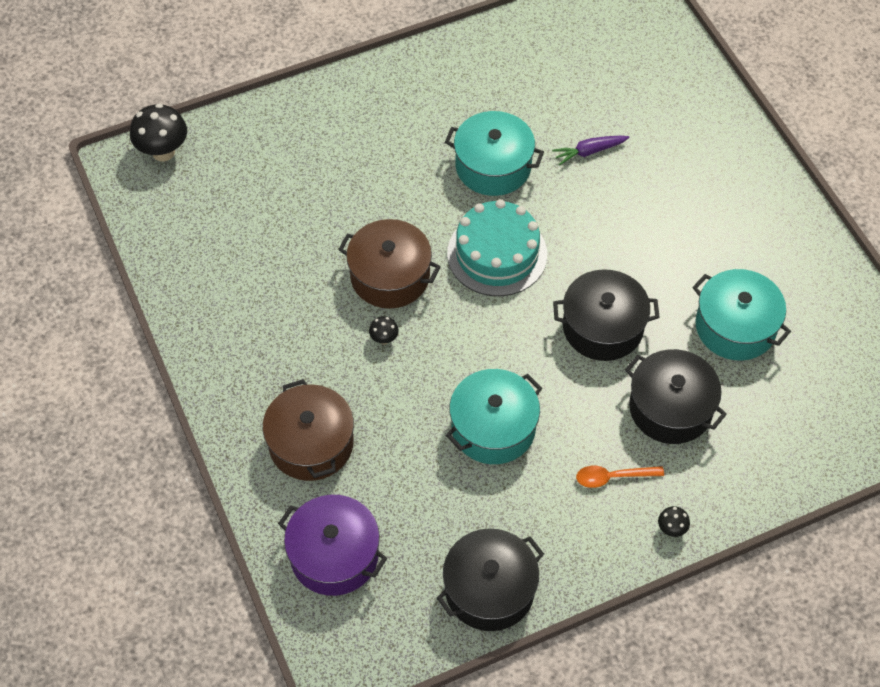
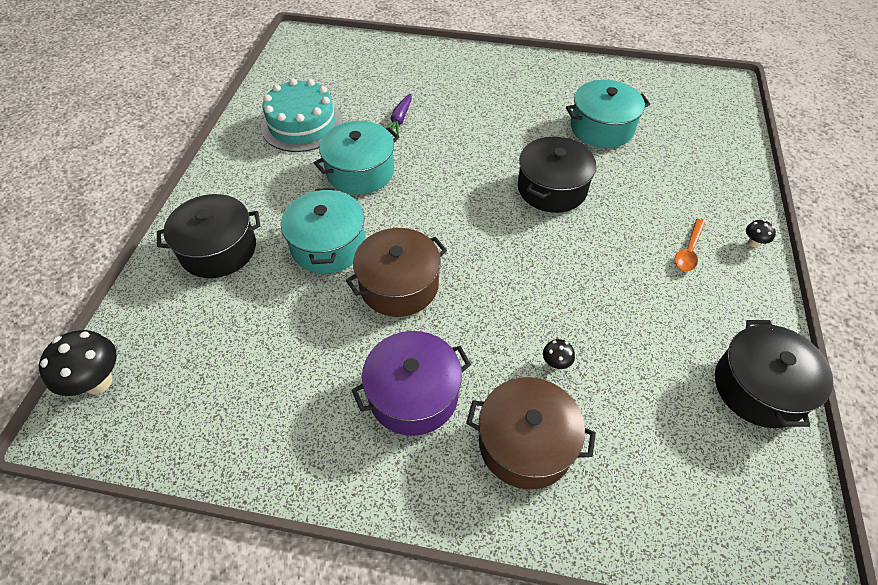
camera: 55 degrees left, 5 degrees down
purple pot [278,495,387,596] -> purple pot moved to [352,331,471,436]
black mushroom [369,316,399,344] -> black mushroom moved to [543,339,575,369]
turquoise pot [446,369,542,464] -> turquoise pot moved to [281,188,366,273]
turquoise cake [447,199,547,296] -> turquoise cake moved to [261,78,343,152]
black pot [625,349,727,444] -> black pot moved to [157,194,260,278]

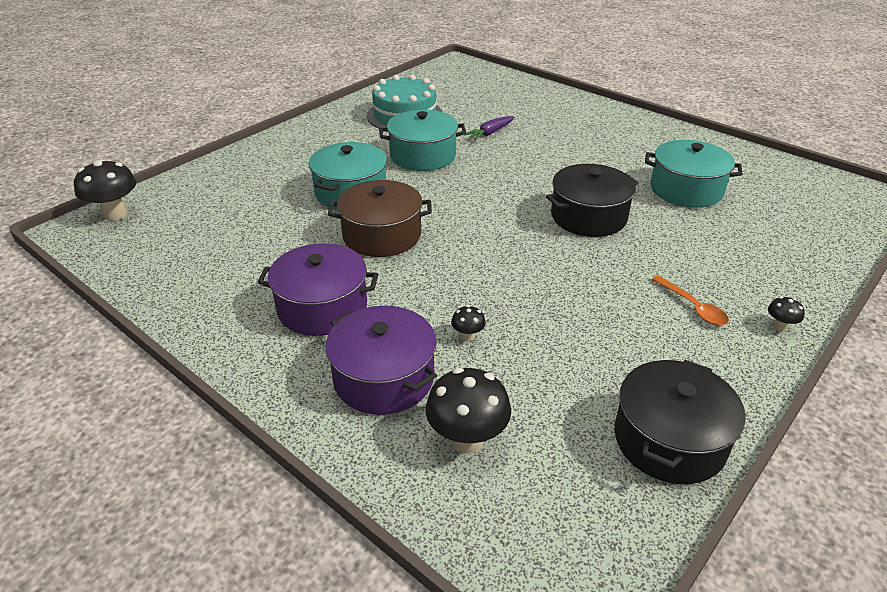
camera: 30 degrees right, 15 degrees down
black pot [157,194,260,278] -> none
brown pot [466,377,596,489] -> purple pot [325,306,437,415]
orange spoon [674,219,705,272] -> orange spoon turned 90 degrees counterclockwise [651,275,729,326]
none -> black mushroom [426,368,511,453]

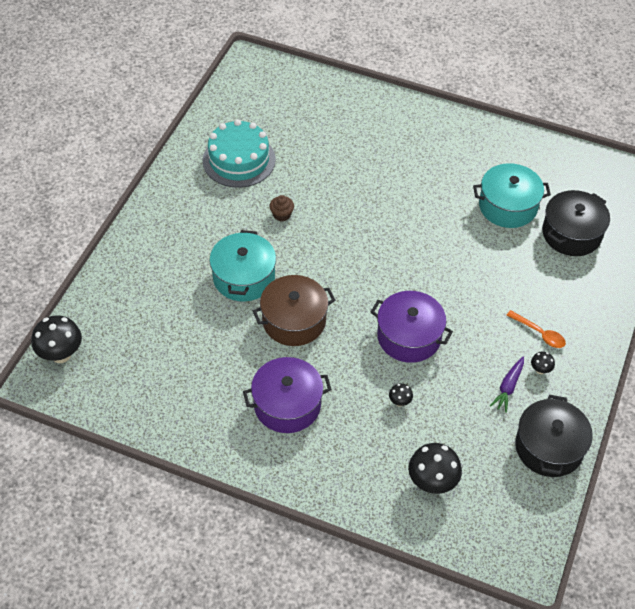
camera: 20 degrees left, 15 degrees up
purple pot [325,306,437,415] -> purple pot moved to [371,291,453,363]
turquoise pot [379,110,466,171] -> brown cupcake [269,195,294,221]
purple carrot [463,116,515,141] -> purple carrot moved to [490,356,524,413]
black pot [546,164,639,237] -> black pot moved to [542,190,610,256]
black mushroom [768,296,805,331] -> black mushroom moved to [531,352,555,374]

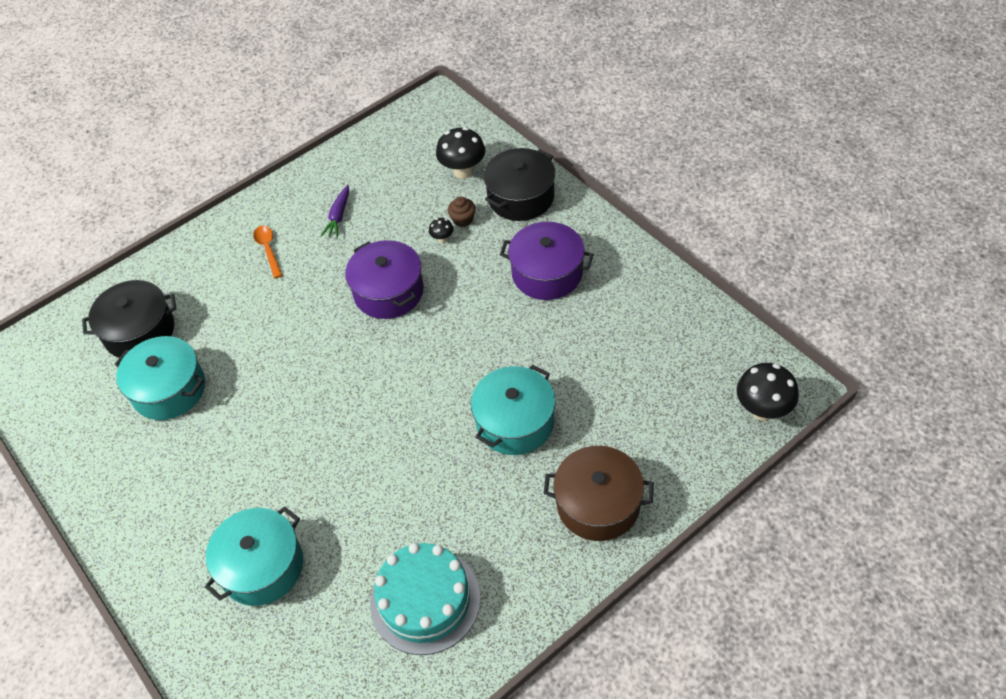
camera: 145 degrees left, 0 degrees up
brown pot [253,275,335,346] -> brown pot moved to [543,446,654,541]
brown cupcake [269,195,294,221] -> brown cupcake moved to [447,197,476,227]
purple carrot [490,356,524,413] -> purple carrot turned 135 degrees clockwise [321,185,349,238]
black pot [515,395,593,477] -> black pot moved to [483,148,555,221]
black mushroom [531,352,555,374] -> none
none -> turquoise pot [205,506,303,606]

